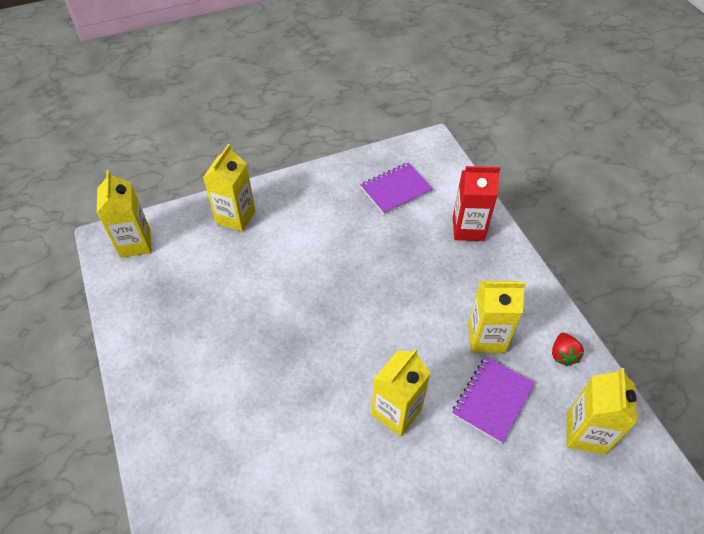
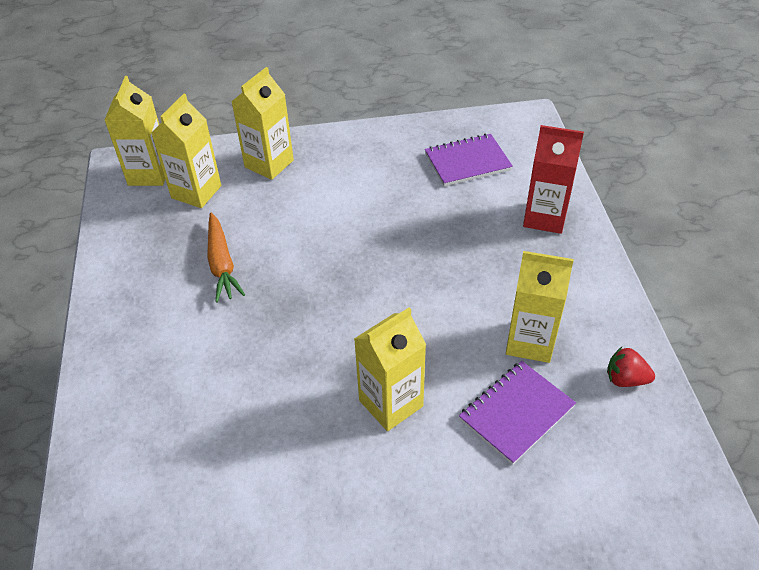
camera: 15 degrees right, 5 degrees down
red strawberry [552,333,584,366] -> red strawberry turned 90 degrees clockwise [607,347,655,387]
yellow carton [567,368,637,455] -> yellow carton moved to [151,94,221,208]
none -> orange carrot [207,213,245,303]

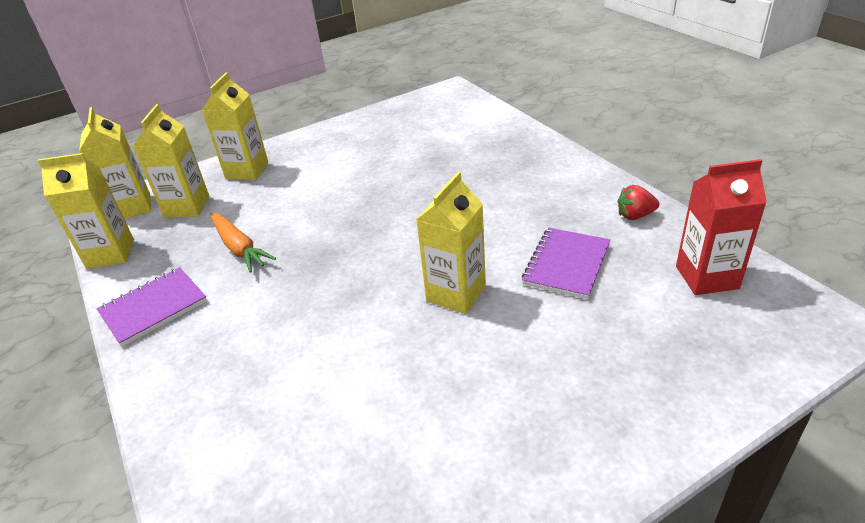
camera: 20 degrees left, 10 degrees down
purple notebook [425,134,513,186] -> purple notebook moved to [97,267,207,347]
yellow carton [506,251,574,363] -> yellow carton moved to [38,153,134,269]
red carton [523,125,584,234] -> red carton moved to [676,159,767,295]

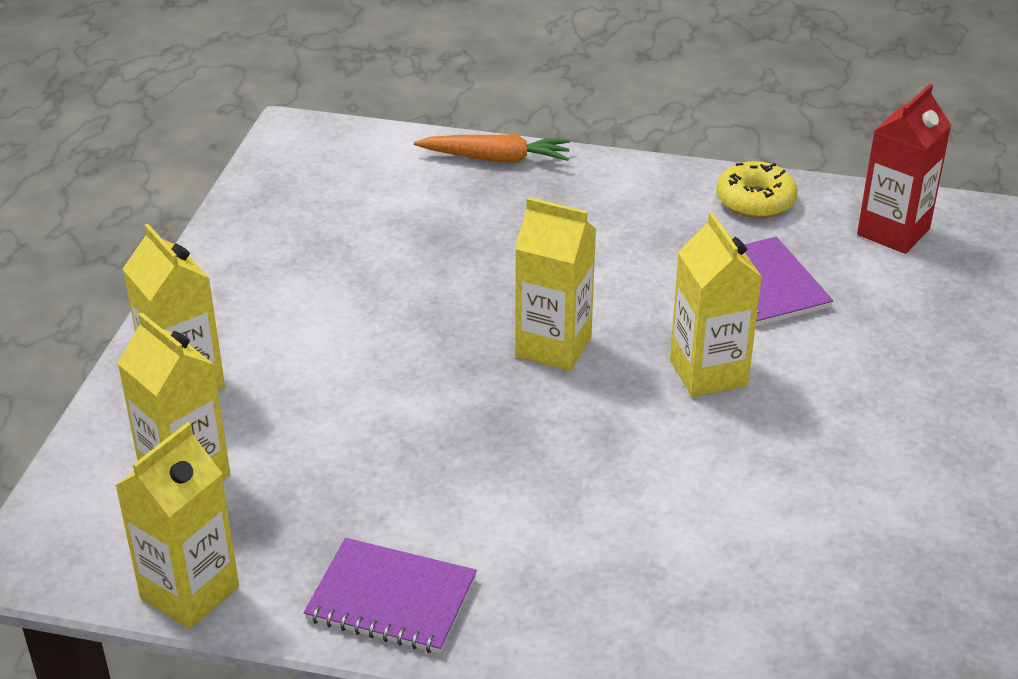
camera: 50 degrees left, 0 degrees up
yellow carton [79,107,151,219] -> yellow carton moved to [515,197,596,371]
purple notebook [97,267,207,347] -> purple notebook turned 75 degrees counterclockwise [304,538,477,654]
orange carrot [210,213,276,273] -> orange carrot moved to [414,134,570,163]
red strawberry [618,185,659,220] -> yellow donut [716,161,798,218]

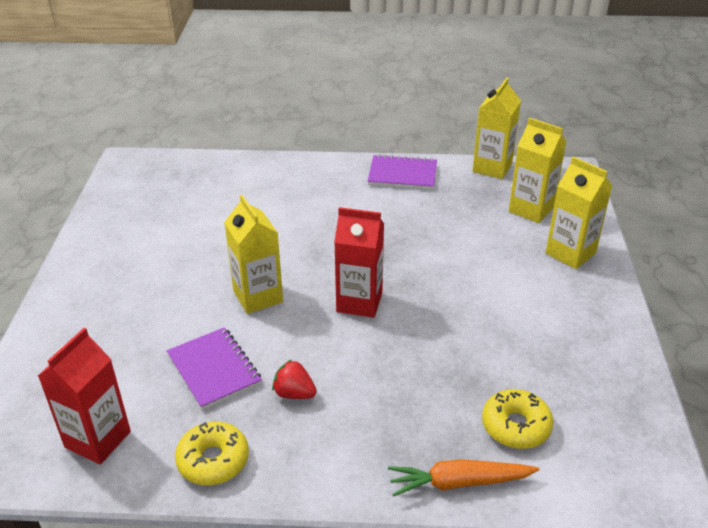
camera: 170 degrees right, 0 degrees up
yellow carton [515,197,596,371] -> red carton [334,207,384,318]
none -> red strawberry [272,360,317,399]
none -> yellow donut [482,389,553,449]

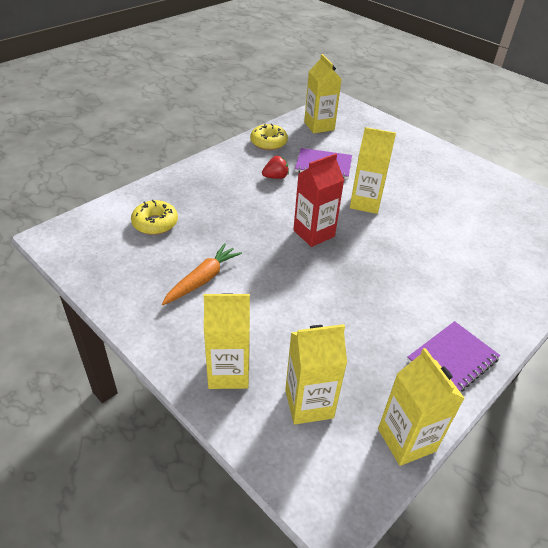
camera: 130 degrees right, 5 degrees up
red carton [38,328,131,465] -> yellow carton [304,54,342,133]
orange carrot [388,459,539,497] -> orange carrot moved to [162,243,242,305]

